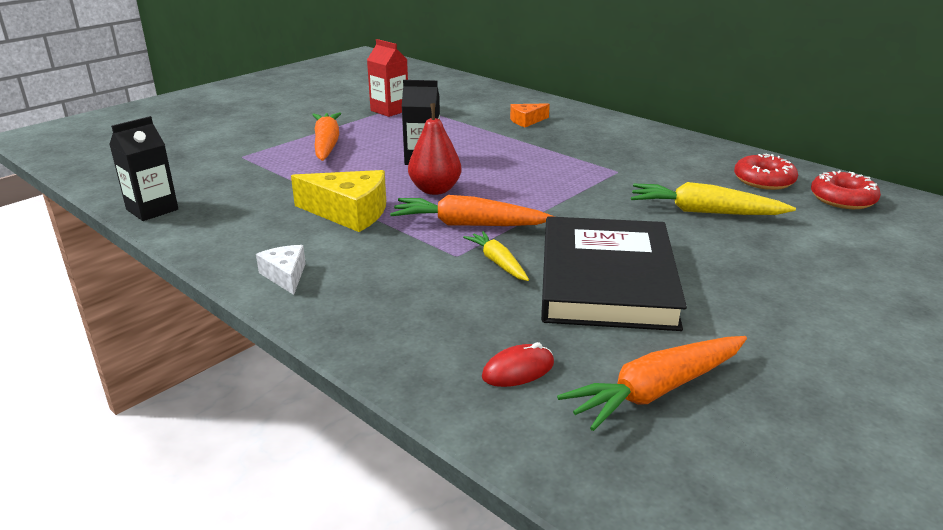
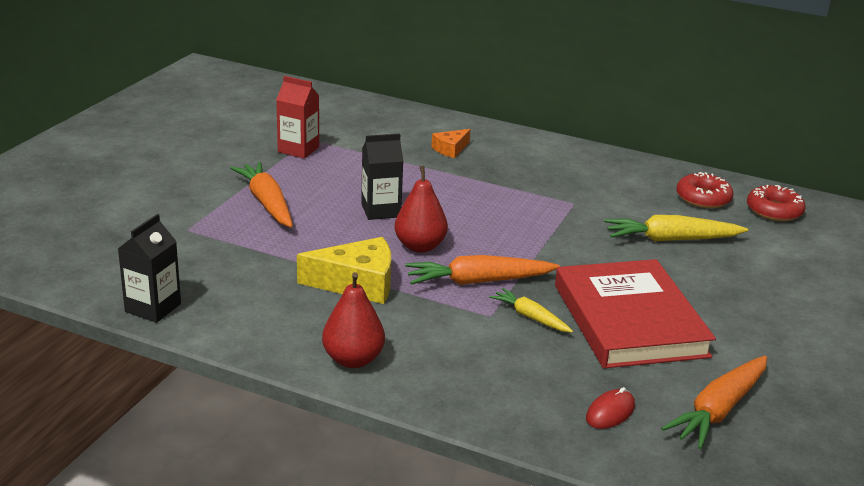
camera: 20 degrees left, 0 degrees up
white cheese [256,245,306,295] -> red pear [322,272,385,368]
black book [541,216,687,331] -> red book [555,259,716,368]

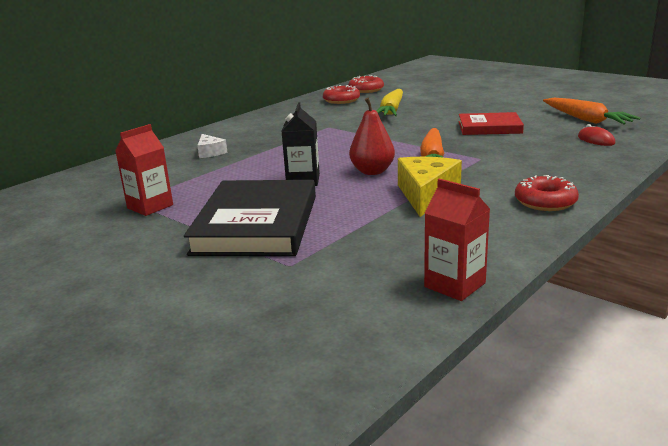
camera: 70 degrees left, 5 degrees down
black carton [118,214,181,323] -> red carton [424,178,490,301]
orange carrot [230,162,293,228] -> black book [184,180,316,256]
red pear [322,272,385,368] -> red donut [515,175,579,211]
orange cheese [432,129,470,158] -> white cheese [197,134,227,158]
yellow carrot [489,288,573,332] -> none
red book [555,259,716,368] -> red book [459,112,524,135], size x0.59

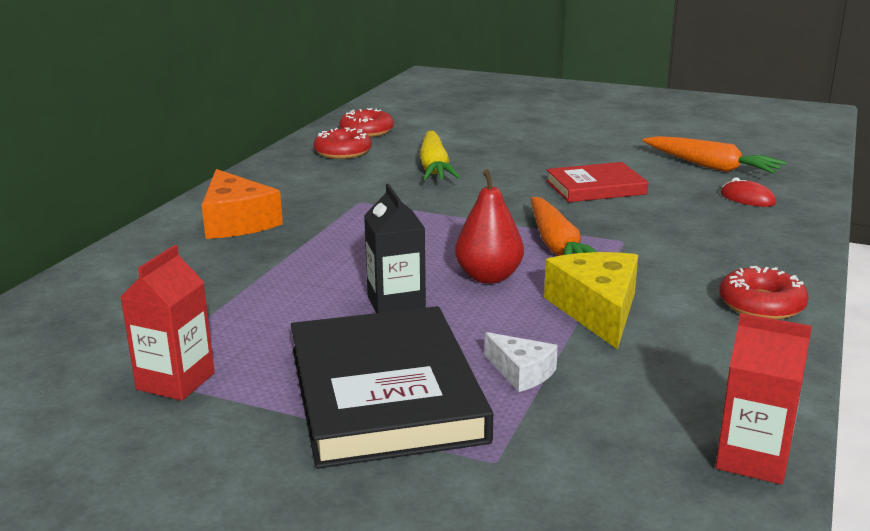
camera: 20 degrees left, 0 degrees up
white cheese [197,134,227,158] -> white cheese moved to [485,332,558,392]
none -> orange cheese [202,169,283,239]

